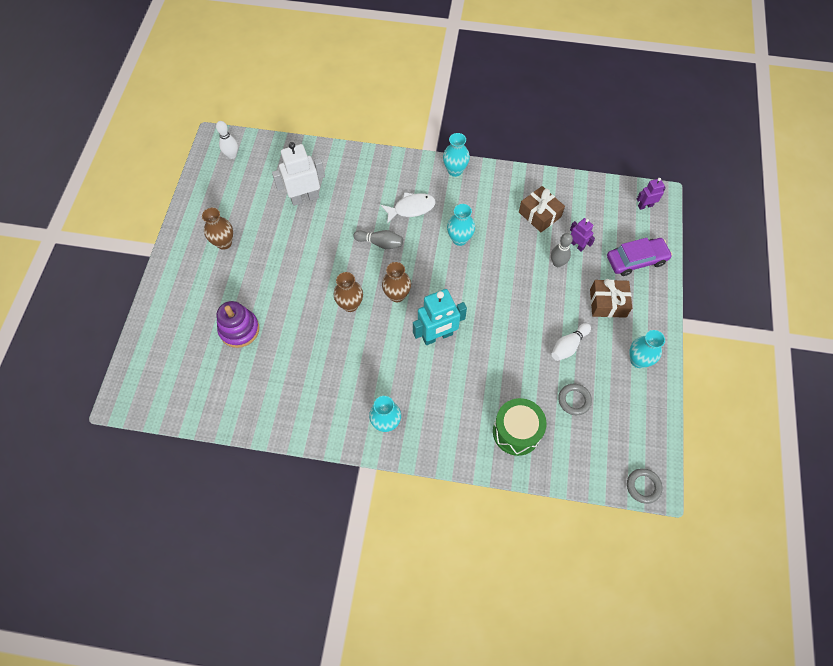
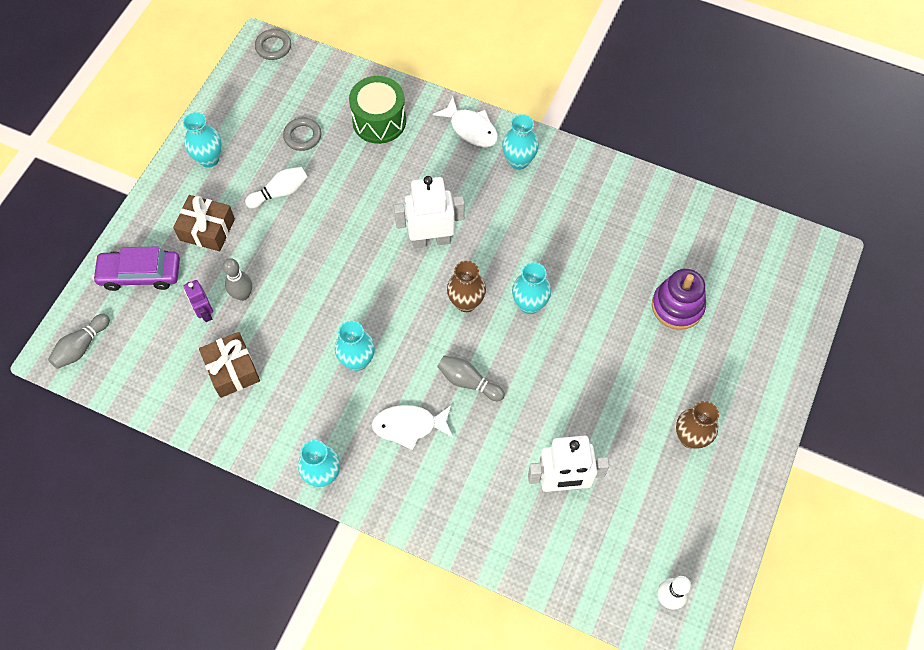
camera: 165 degrees left, 0 degrees up
brown vase [334,272,363,312] -> turquoise vase [512,262,551,314]
turquoise robot [413,289,467,345] -> white robot [394,176,464,248]
purple robot [637,178,666,210] -> grey bowling pin [48,314,110,369]
none -> white fish [433,97,498,147]

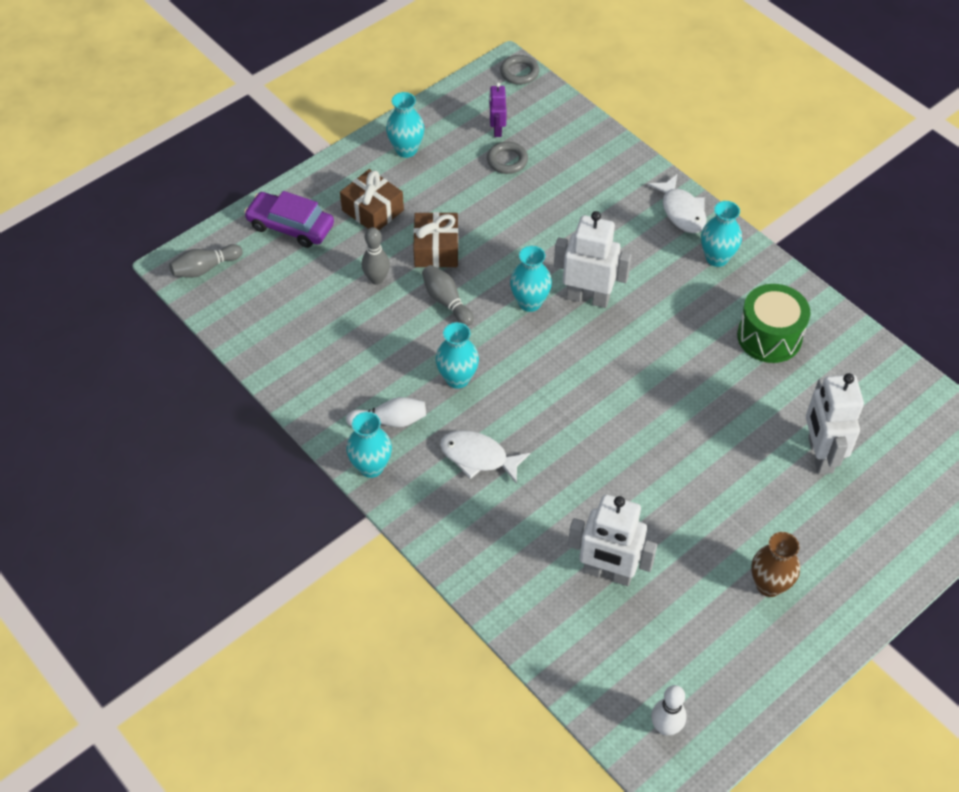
camera: 25 degrees right, 10 degrees down
purple robot [184,280,213,322] -> purple robot moved to [489,82,507,137]
brown gift [199,332,260,398] -> brown gift moved to [413,212,459,268]
white bowling pin [245,167,308,208] -> white bowling pin moved to [346,397,426,427]
green drum [349,76,406,144] -> green drum moved to [737,284,810,363]
grey bowling pin [437,355,505,401] -> grey bowling pin moved to [422,265,474,326]
brown vase [447,261,486,312] -> none
turquoise vase [512,262,551,314] -> turquoise vase moved to [510,246,552,312]
purple stacking toy [652,269,706,330] -> white robot [806,373,864,474]

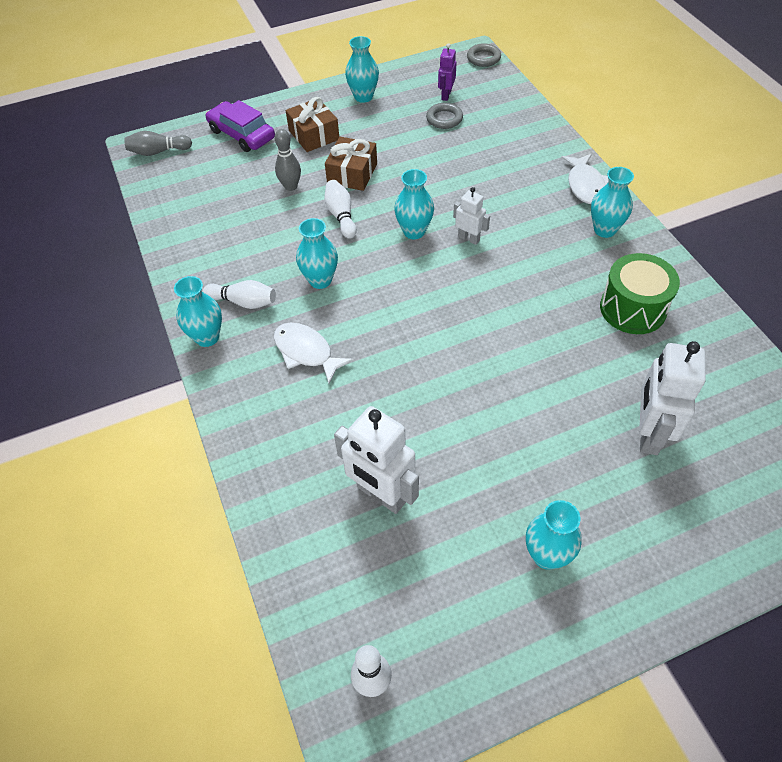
camera: 20 degrees right, 0 degrees up
grey bowling pin [422,265,474,326] -> white bowling pin [324,180,357,239]
white robot [554,211,632,308] -> white robot [453,187,490,245], size x0.54
brown vase [751,532,800,597] -> turquoise vase [526,500,582,570]

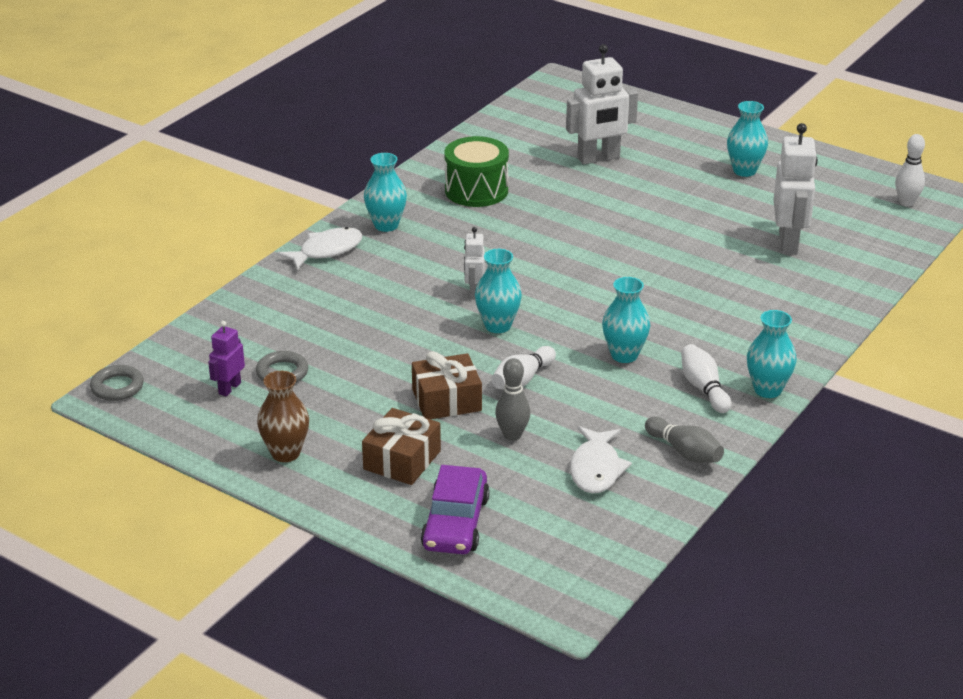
camera: 125 degrees left, 20 degrees down
grey bowling pin [124,131,192,156] -> grey bowling pin moved to [645,416,724,463]
white fish [274,323,354,384] -> white fish moved to [570,426,632,493]
turquoise vase [345,36,379,103] -> brown vase [257,371,309,462]
purple robot [438,43,457,101] -> purple robot turned 135 degrees clockwise [208,321,245,397]

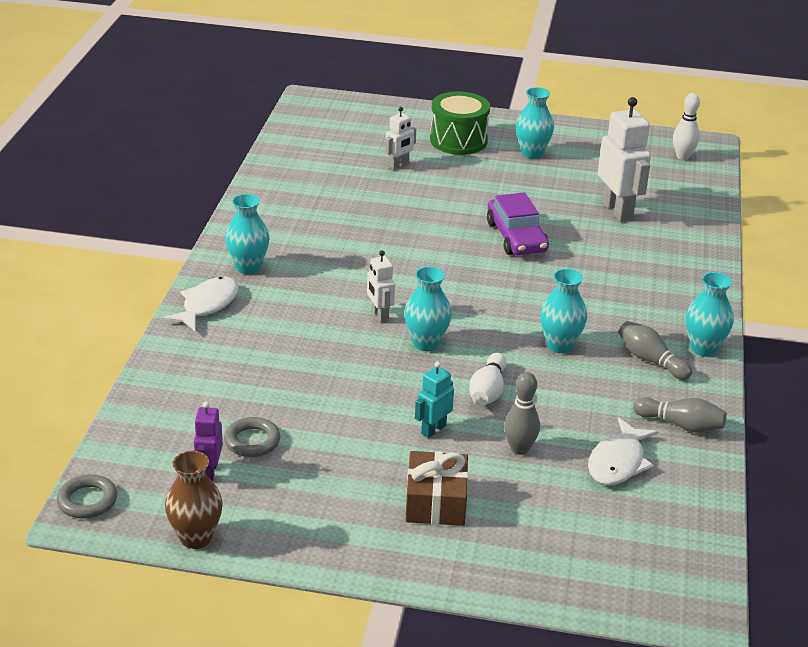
camera: 25 degrees left, 0 degrees up
brown vase [257,371,309,462] -> brown vase moved to [165,451,223,549]
brown gift [412,351,482,419] -> turquoise robot [415,361,454,438]
purple car [421,465,490,554] -> purple car moved to [487,192,549,255]
green drum [444,136,509,207] -> green drum moved to [430,91,490,155]
white robot [566,44,638,165] -> white robot [385,107,416,170], size x0.54
white fish [570,426,632,493] -> white fish turned 45 degrees clockwise [588,418,658,485]
white bowling pin [681,344,731,413] -> grey bowling pin [619,321,692,380]

